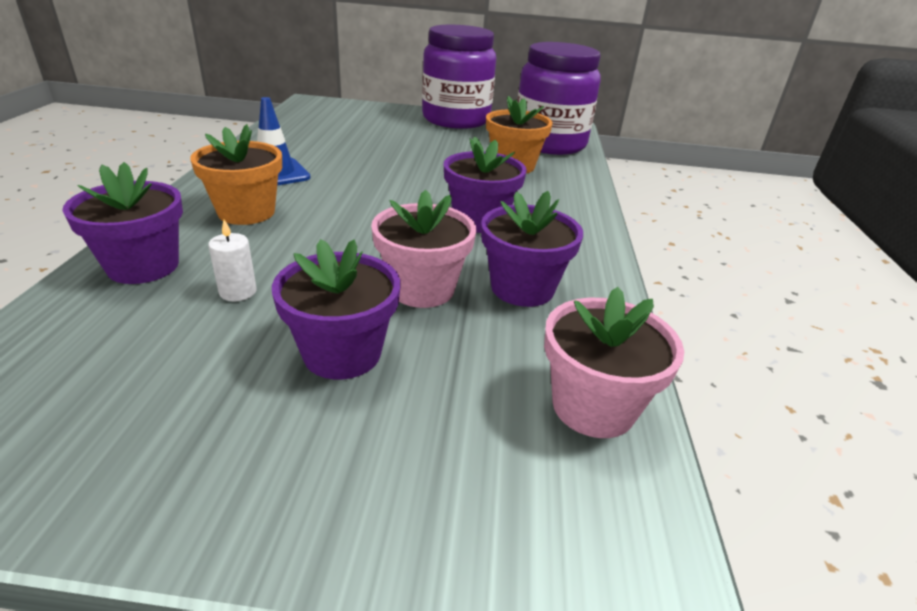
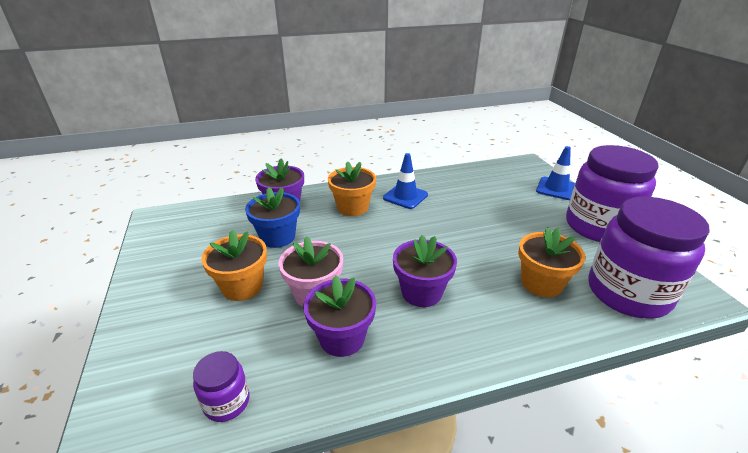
camera: 70 degrees right, 0 degrees up
white candle [208,220,257,301] -> blue flower pot [245,187,300,248]
purple flower pot [272,239,401,379] -> orange flower pot [201,230,267,301]
pink flower pot [544,287,684,438] -> purple jar [193,351,250,422]
none -> blue traffic cone [536,146,575,200]

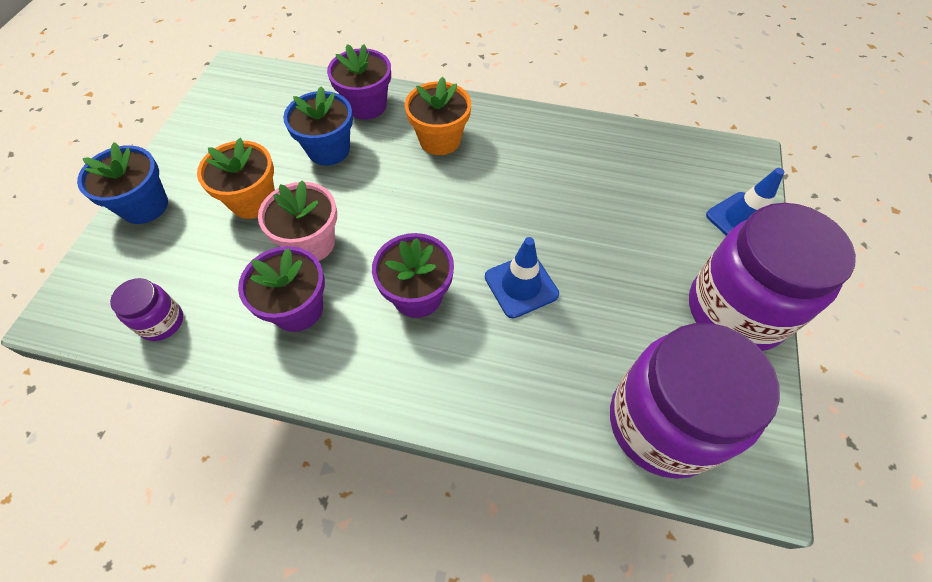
camera: 30 degrees right, 25 degrees up
blue traffic cone [383,153,428,209] -> blue traffic cone moved to [485,237,559,319]
orange flower pot [518,227,585,298] -> none
none -> blue flower pot [77,142,168,224]

